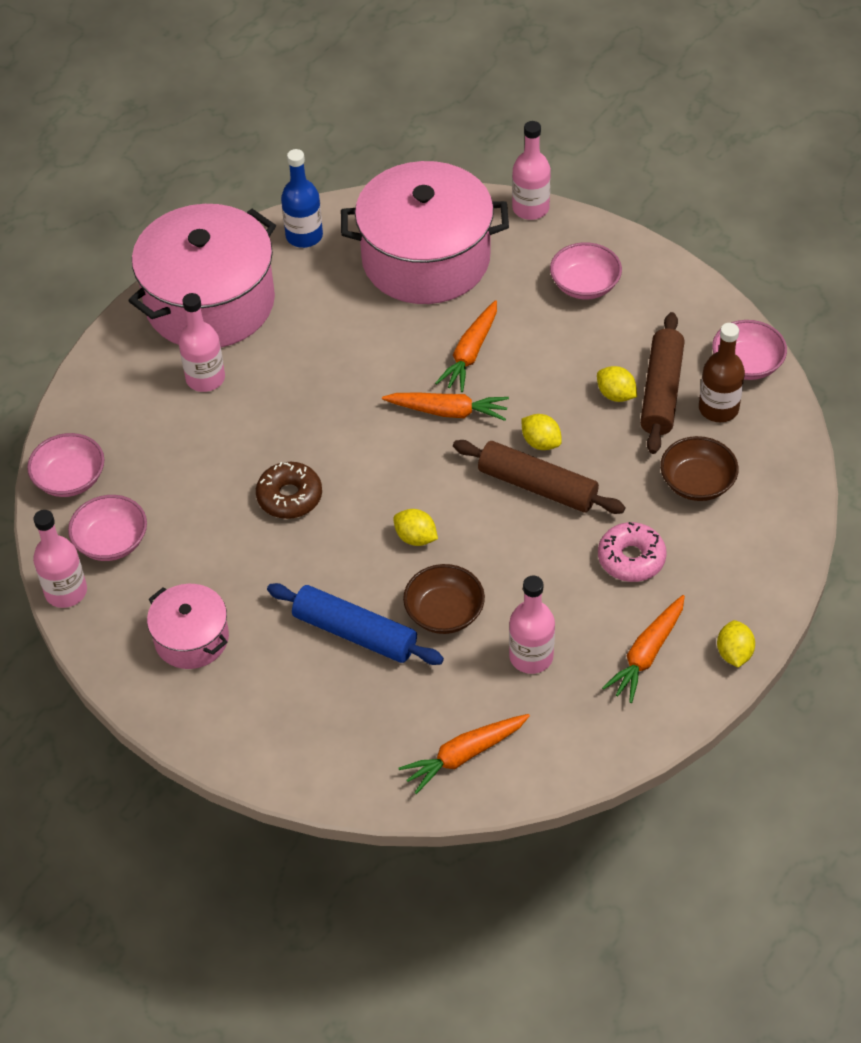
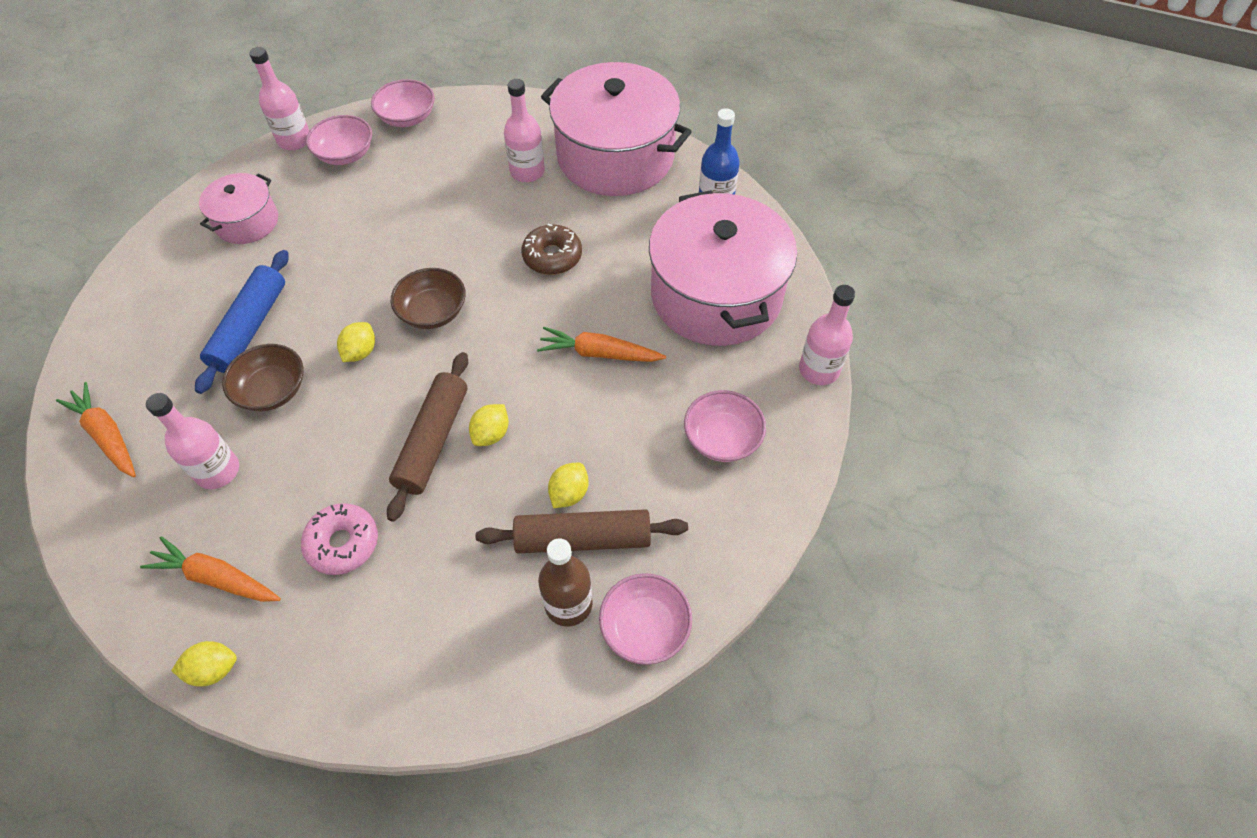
camera: 75 degrees right, 5 degrees up
brown donut [256,462,322,519] -> brown donut moved to [521,224,582,275]
orange carrot [382,393,509,421] -> none
brown bowl [660,436,739,501] -> brown bowl moved to [391,268,466,329]

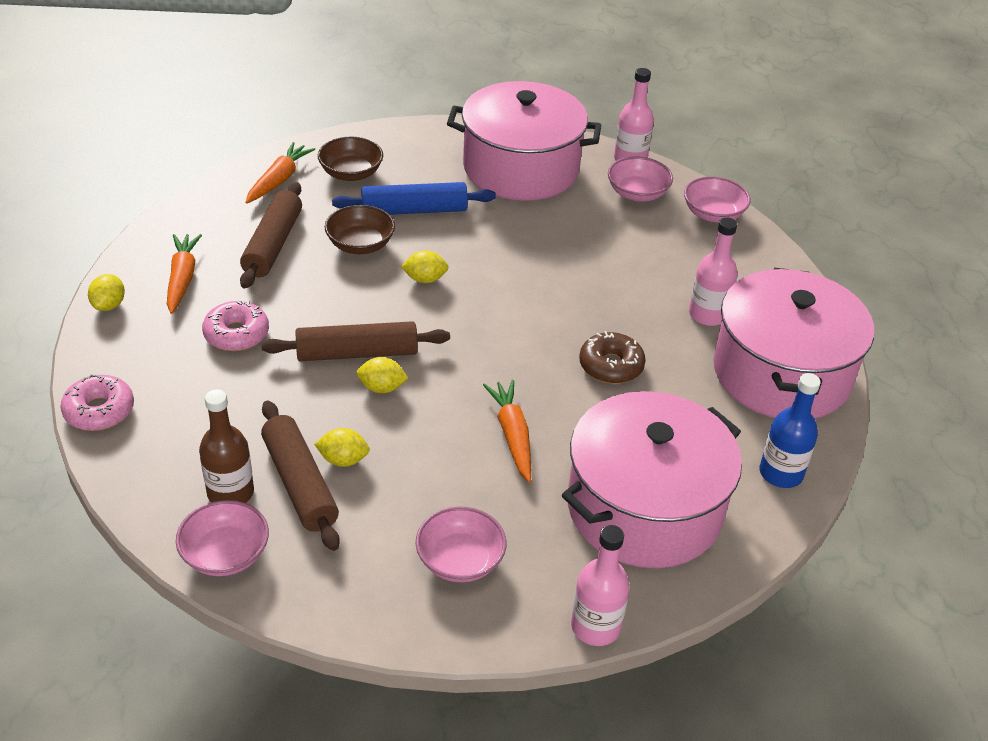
camera: 65 degrees right, 15 degrees down
pink bottle [146,393,239,489] -> brown rolling pin [240,182,302,288]
yellow lemon [171,641,237,687] -> yellow lemon turned 45 degrees clockwise [88,274,125,311]
pink pot [199,173,278,244] -> pink pot [447,81,601,201], size x1.97
brown bowl [391,268,466,329] -> brown bowl moved to [318,137,383,181]
none -> pink donut [60,374,134,431]

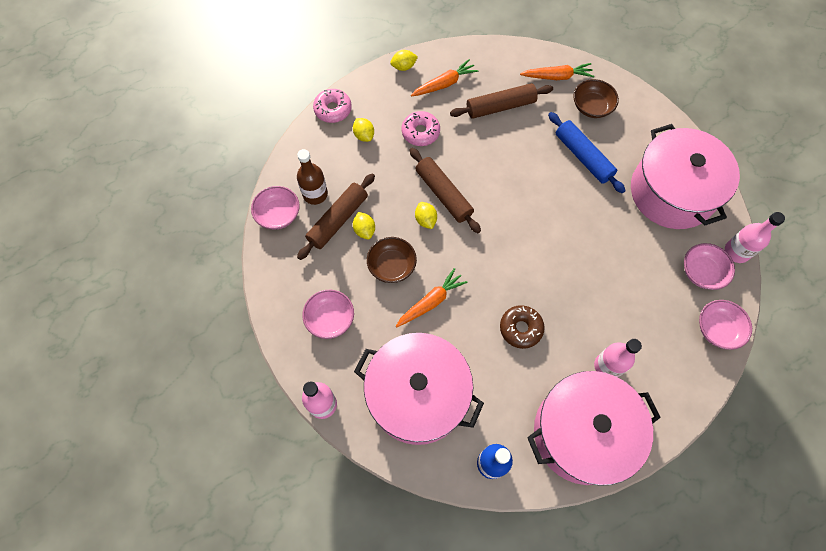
camera: 65 degrees right, 25 degrees up
brown bowl [325,205,395,254] -> brown bowl moved to [367,237,417,283]
yellow lemon [401,250,449,283] -> yellow lemon moved to [353,118,374,142]

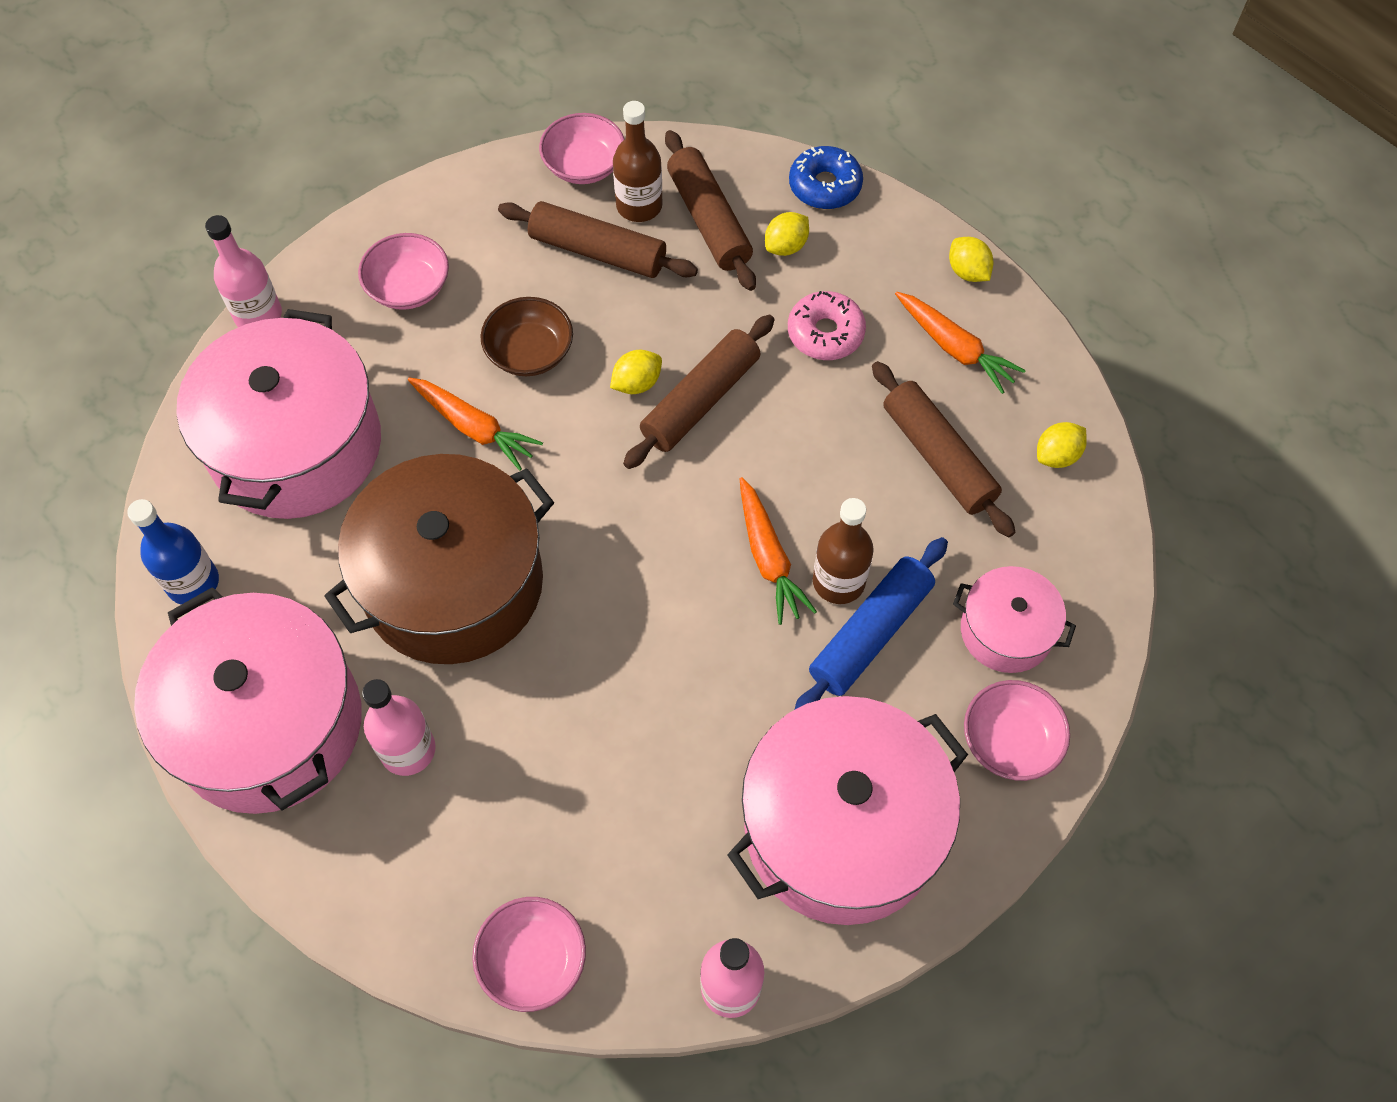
camera: 75 degrees right, 5 degrees down
pink donut [313,89,352,123] -> blue donut [789,146,863,209]
yellow lemon [353,212,375,239] -> yellow lemon moved to [1037,422,1087,468]
brown donut [500,305,545,349] -> brown pot [324,454,554,664]
orange carrot [520,63,594,80] -> orange carrot moved to [740,477,817,625]
brown bowl [573,79,619,118] -> pink pot [953,566,1076,673]
pink bowl [684,243,735,290] -> pink bowl moved to [964,680,1070,781]
none -> brown rolling pin [665,130,756,291]
none -> brown bottle [813,498,874,604]

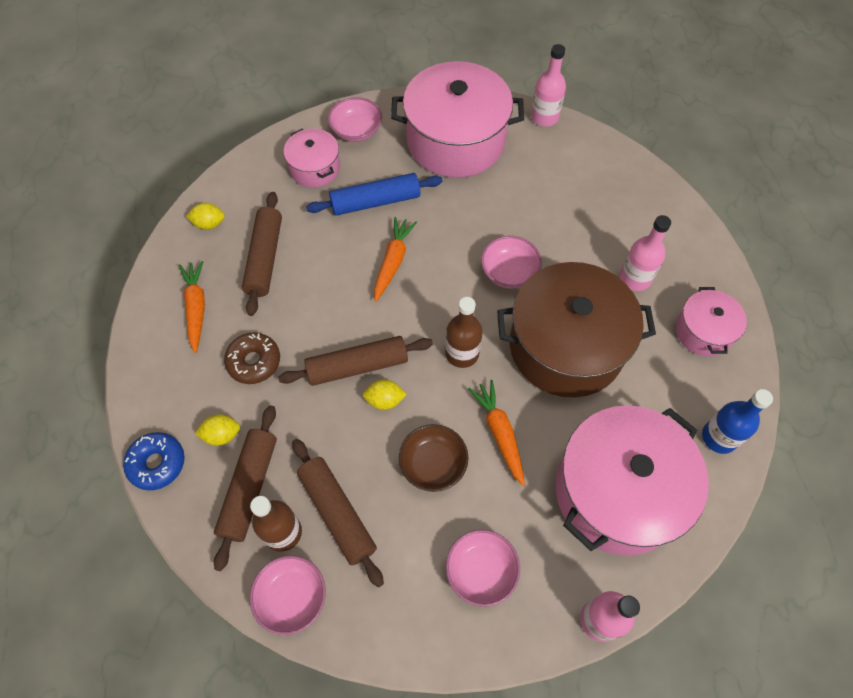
camera: 145 degrees left, 0 degrees up
pink pot [134,587,362,814] -> pink pot [676,287,747,356], size x0.51
pink bowl [472,897,586,1012] -> pink bowl moved to [481,236,542,288]
pink donut [788,291,866,360] -> brown donut [224,332,280,384]
brown bottle [813,498,874,604] -> brown bottle moved to [445,297,483,368]
yellow lemon [949,237,993,282] -> none

